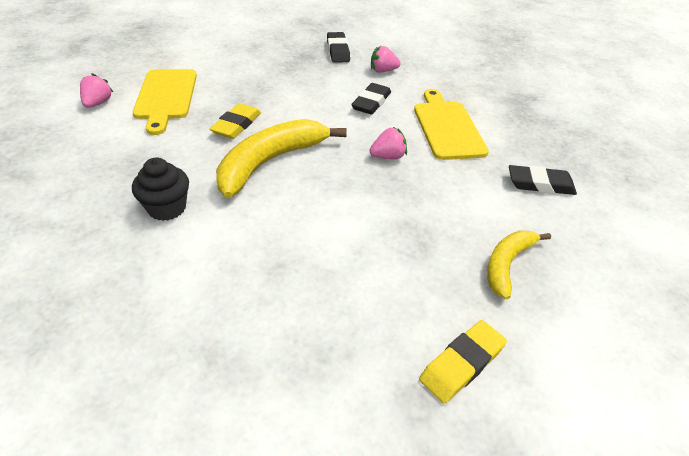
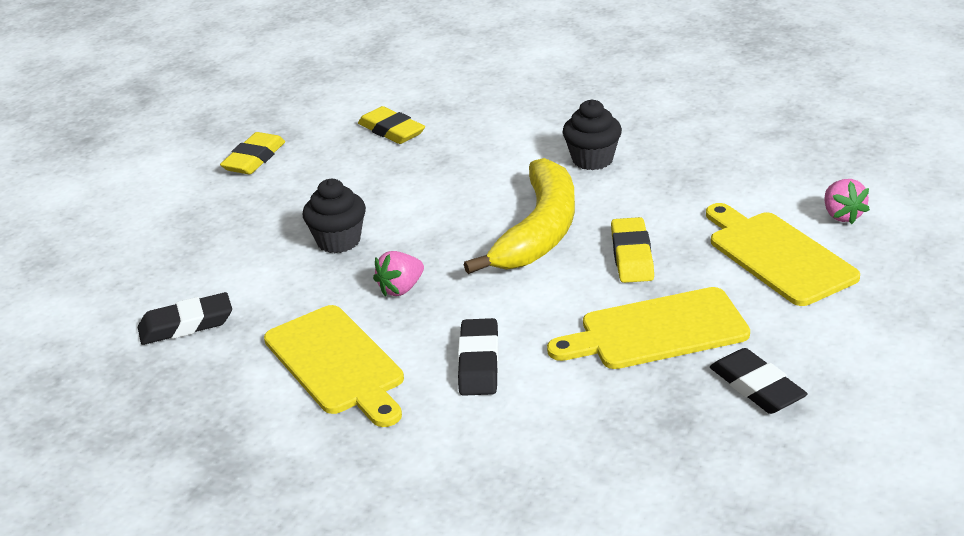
camera: 160 degrees right, 10 degrees down
black eraser [327,32,350,63] -> black eraser moved to [710,348,808,414]
pink strawberry [371,46,401,73] -> none
yellow banana [487,231,551,300] -> none
none -> black cupcake [303,179,366,253]
none -> yellow eraser [358,106,425,144]
none -> yellow cutting board [547,287,750,369]

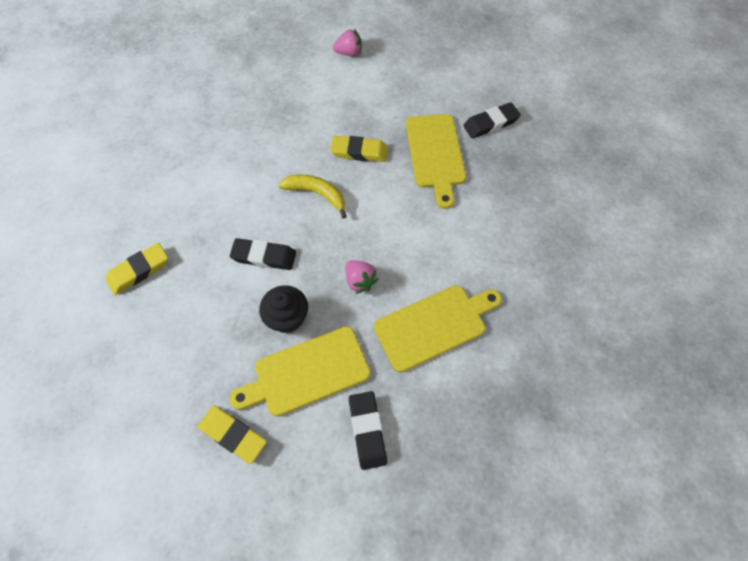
camera: 85 degrees left, 30 degrees up
yellow eraser [220,132,285,174] -> yellow eraser moved to [198,406,267,464]
black eraser [458,318,499,396] -> black eraser moved to [230,238,296,270]
yellow banana [464,158,575,274] -> yellow banana [278,175,347,219], size x0.58
black cupcake [562,99,622,170] -> none
yellow cutting board [706,203,860,306] -> yellow cutting board moved to [230,326,370,417]

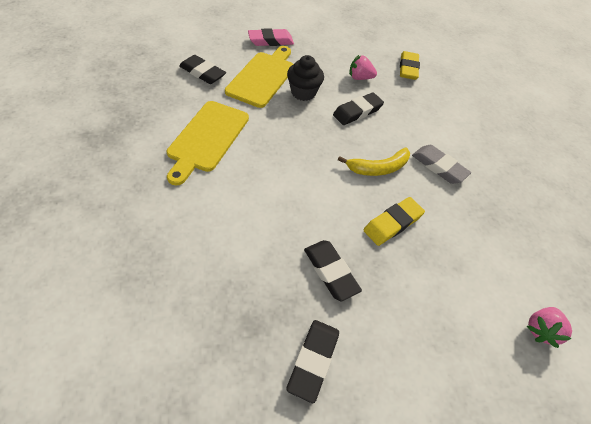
camera: 130 degrees right, 10 degrees down
yellow eraser [198,406,267,464] -> pink eraser [248,28,294,46]
pink strawberry [346,260,378,294] -> pink strawberry moved to [349,55,377,80]
yellow cutting board [406,114,466,209] -> black eraser [304,240,362,301]
none -> grey eraser [412,145,471,184]

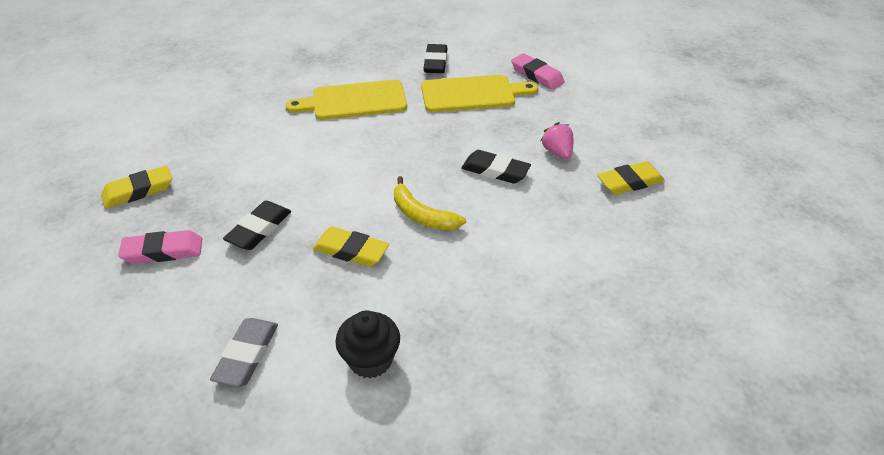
camera: 65 degrees right, 10 degrees down
black eraser [286,320,339,403] -> pink eraser [118,230,202,264]
black cupcake [287,55,324,101] -> black cupcake moved to [335,310,400,378]
grey eraser [412,145,471,184] -> grey eraser moved to [210,318,278,387]
pink strawberry [527,307,572,348] -> none
none -> yellow eraser [101,165,172,209]

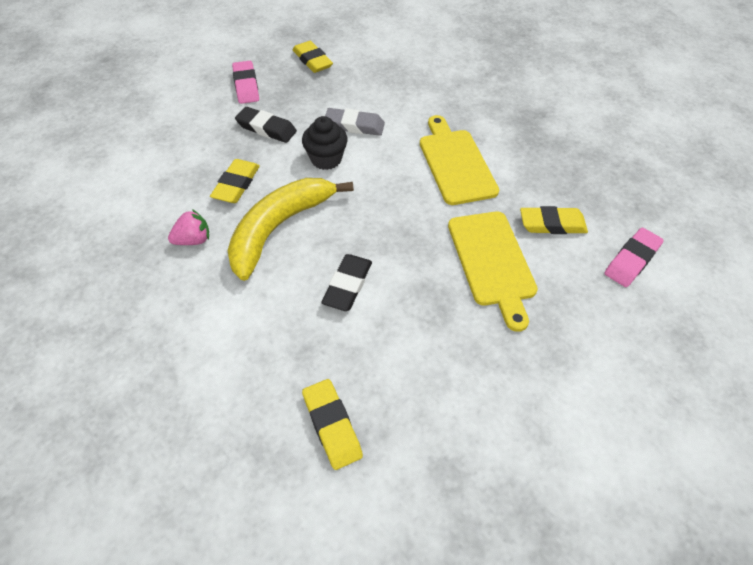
camera: 85 degrees right, 10 degrees up
grey eraser [210,318,278,387] -> grey eraser moved to [325,108,385,136]
black cupcake [335,310,400,378] -> black cupcake moved to [302,116,348,170]
yellow banana [394,176,466,230] -> yellow banana [227,178,354,281], size x1.72
black eraser [423,44,447,73] -> yellow eraser [520,206,588,234]
pink eraser [511,53,564,90] -> pink eraser moved to [604,228,664,287]
pink strawberry [541,122,573,159] -> pink strawberry moved to [168,209,209,245]

